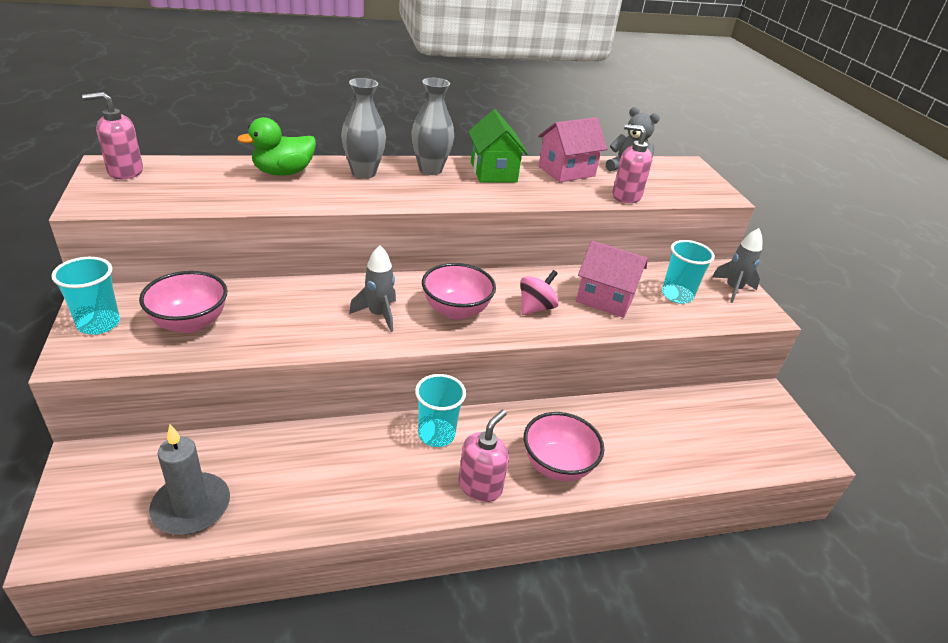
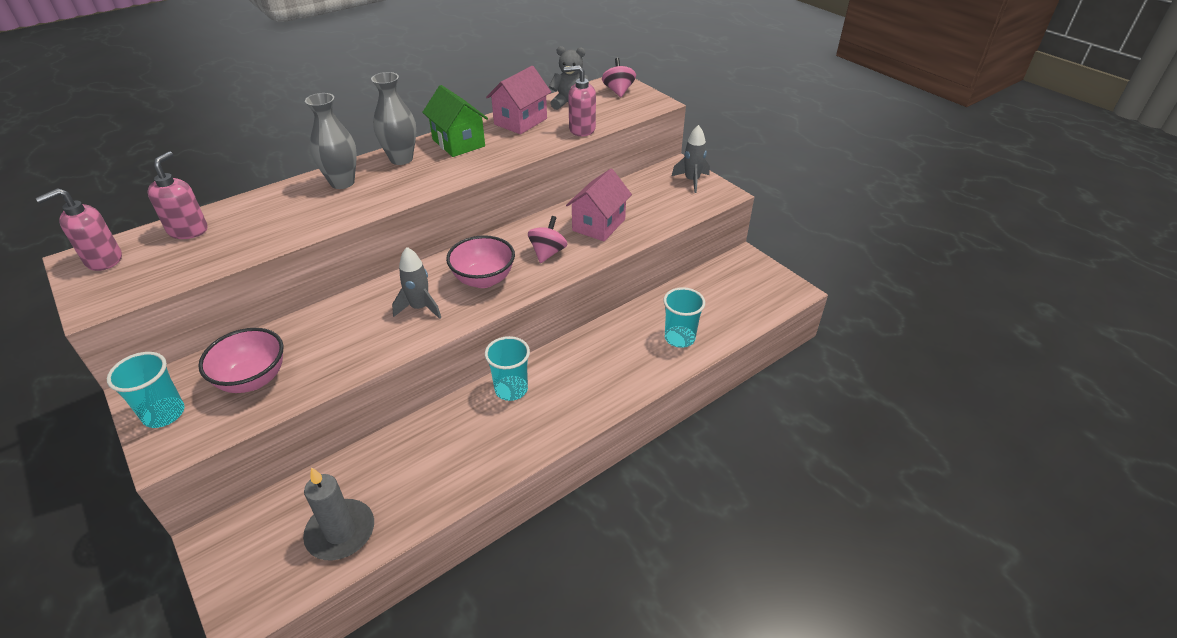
camera: 20 degrees left, 5 degrees up
green duck [237,117,316,176] -> none
pink soap dispenser [459,410,509,502] -> pink soap dispenser moved to [147,151,208,239]
pink bowl [524,412,604,481] -> none
pink house [576,241,648,318] -> pink house turned 60 degrees counterclockwise [566,169,632,241]
turquoise cup [662,240,715,304] -> turquoise cup moved to [663,287,705,348]
none -> pink spinning top [602,58,636,97]

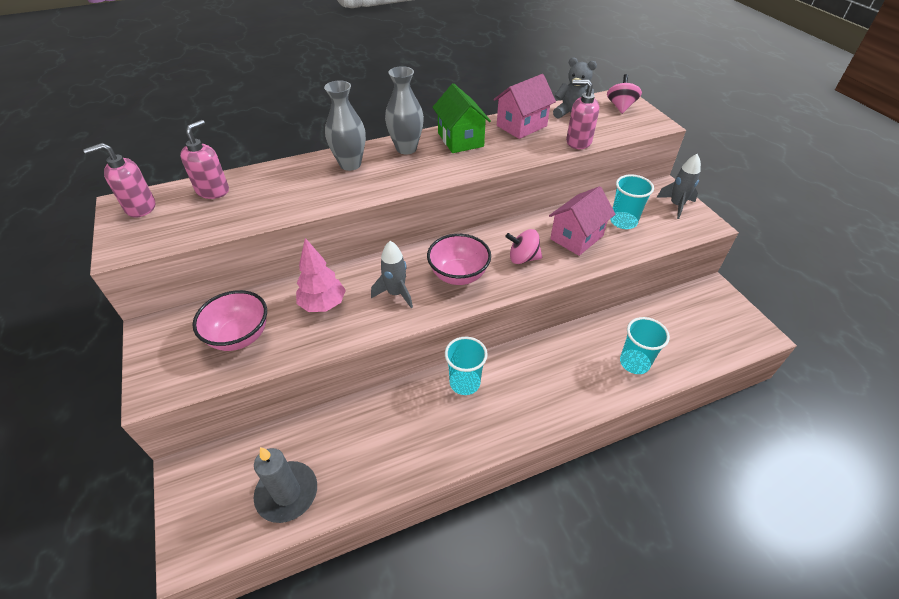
camera: 15 degrees right, 5 degrees up
turquoise cup [107,352,185,428] -> turquoise cup moved to [610,174,654,229]
pink spinning top [528,216,567,263] -> pink spinning top turned 120 degrees counterclockwise [505,229,542,264]
none -> pink tree [296,238,346,312]

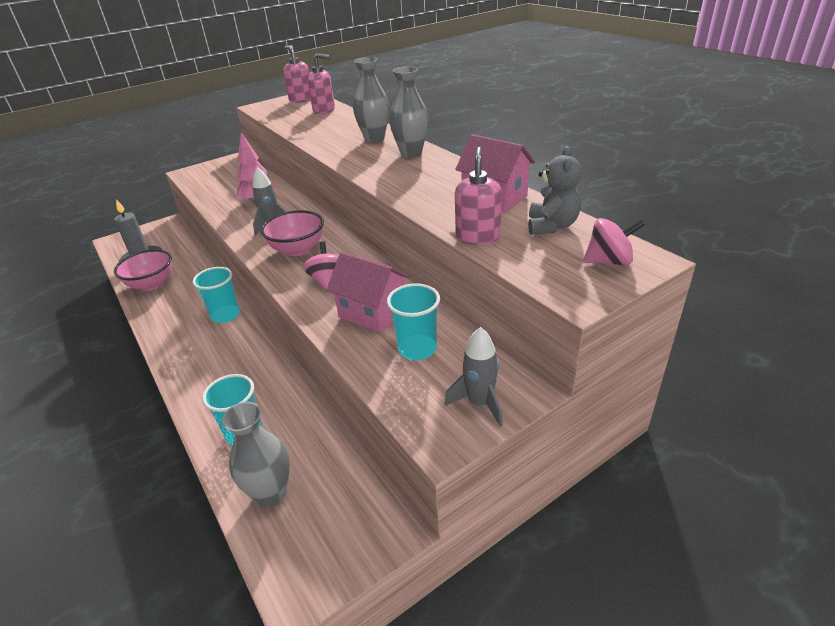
camera: 80 degrees right, 10 degrees down
pink bowl [192,290,267,351] -> pink bowl moved to [114,249,172,291]
green house [432,83,491,153] -> none
none -> grey vase [222,402,290,507]

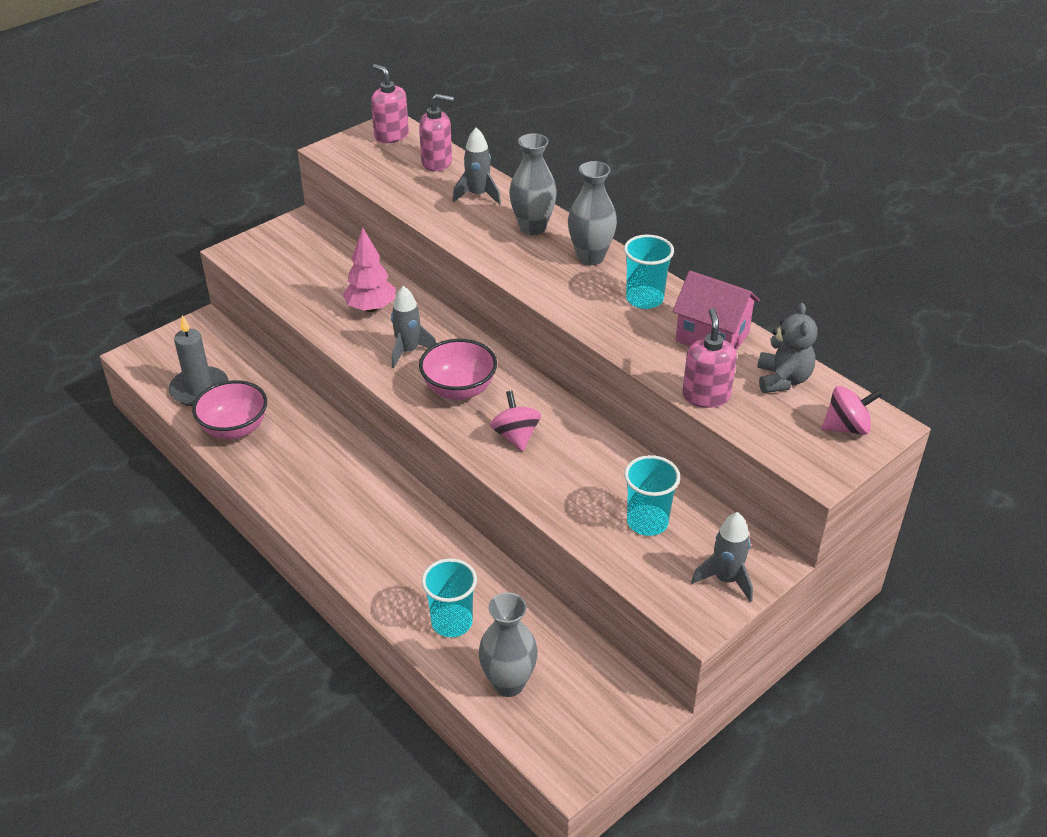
camera: 10 degrees left, 5 degrees up
turquoise cup [193,267,240,323] -> turquoise cup moved to [624,235,674,309]
pink house [327,252,410,333] -> none
none -> grey rocket [452,127,501,205]

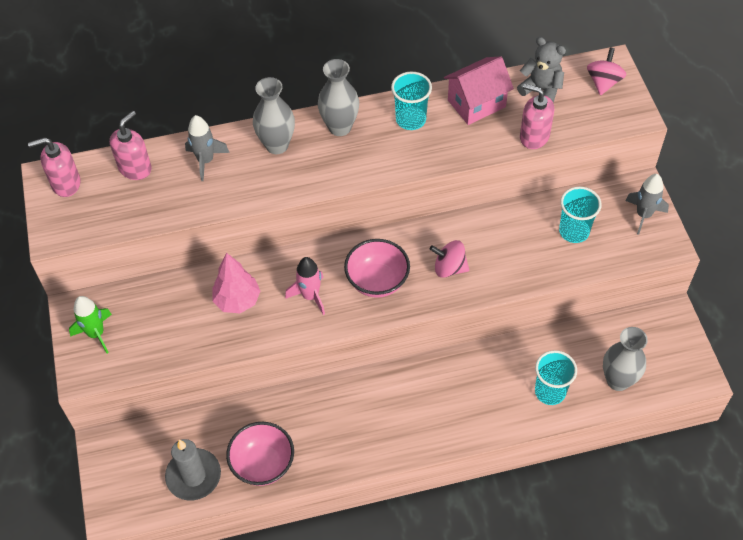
camera: 60 degrees left, 15 degrees up
grey rocket [391,286,436,368] -> pink rocket [285,257,325,315]
none -> green rocket [69,296,112,353]

